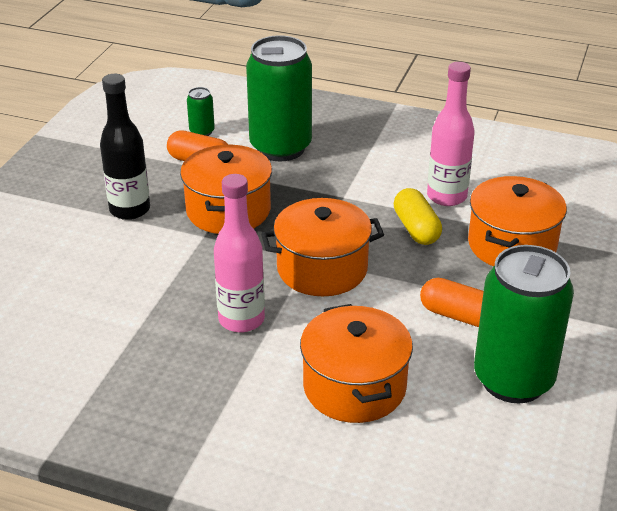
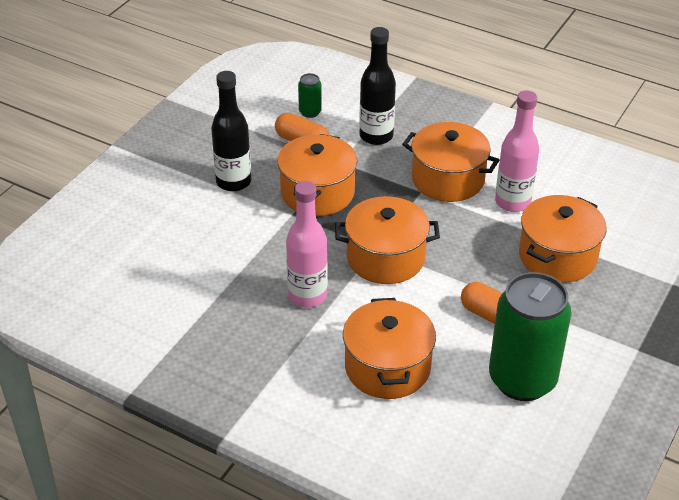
camera: 10 degrees right, 5 degrees up
green can [246,35,312,161] -> black bottle [359,27,396,145]
yellow capsule [394,188,442,245] -> none
none -> orange pot [402,122,499,202]

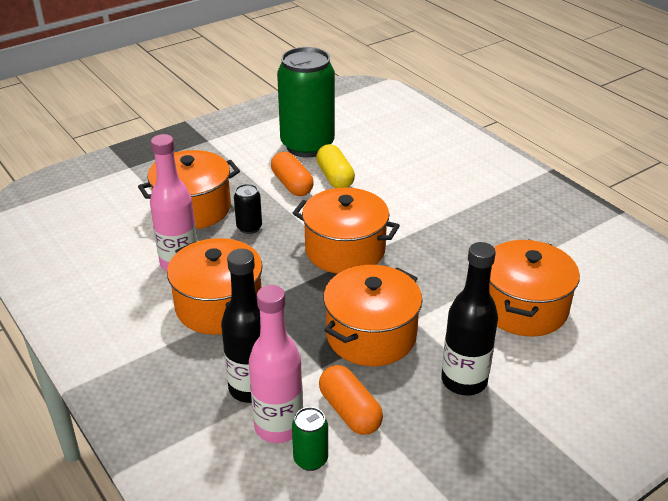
camera: 155 degrees left, 5 degrees down
pink bottle [286,181,328,307] -> pink bottle moved to [249,285,303,443]
orange pot [343,298,436,399] -> orange pot moved to [489,239,580,337]
none -> black can [234,184,262,234]
none -> yellow capsule [316,144,355,188]

